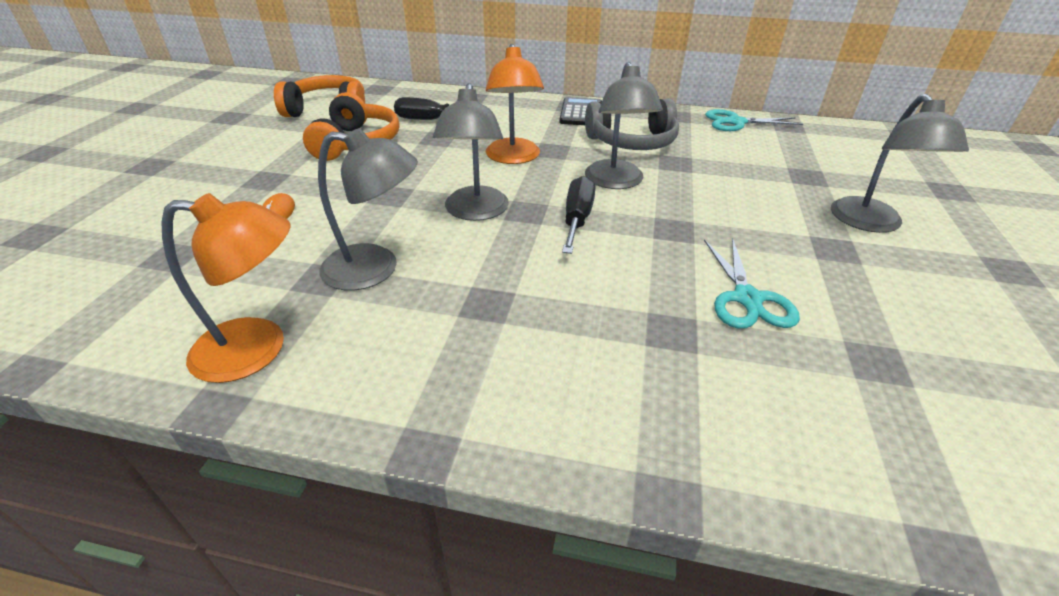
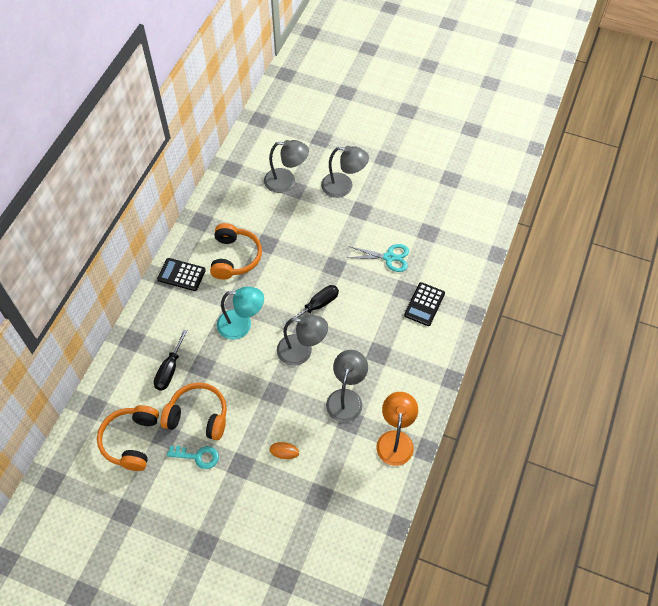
camera: 80 degrees left, 20 degrees up
orange lamp [486,44,544,164] -> turquoise lamp [217,286,264,340]
black screwdriver [562,176,596,254] -> black screwdriver turned 120 degrees clockwise [284,285,339,325]
grey lamp [585,62,663,189] -> grey lamp moved to [264,140,309,193]
grey headphones [585,98,679,150] -> orange headphones [210,223,262,280]
turquoise scissors [705,109,803,131] -> none
none -> turquoise key [167,446,219,469]
none -> black calculator [404,282,445,326]

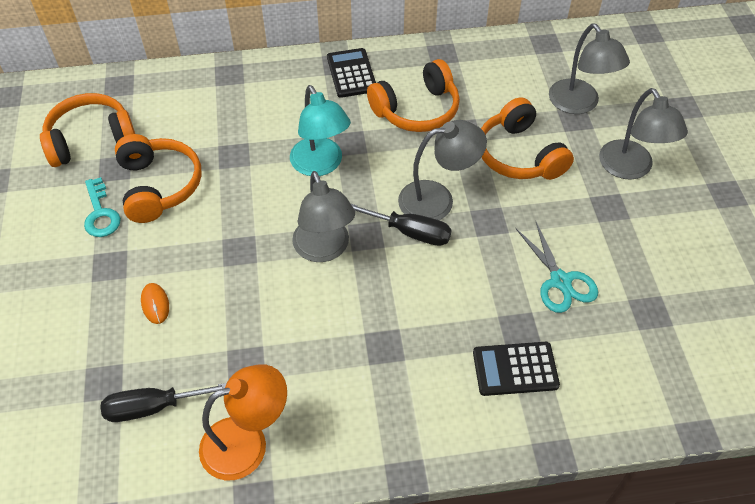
camera: 60 degrees right, 5 degrees down
black screwdriver [154,329,188,390] -> black screwdriver moved to [100,383,227,422]
grey lamp [326,350,368,422] -> grey lamp moved to [398,120,487,220]
none -> orange headphones [481,97,574,180]

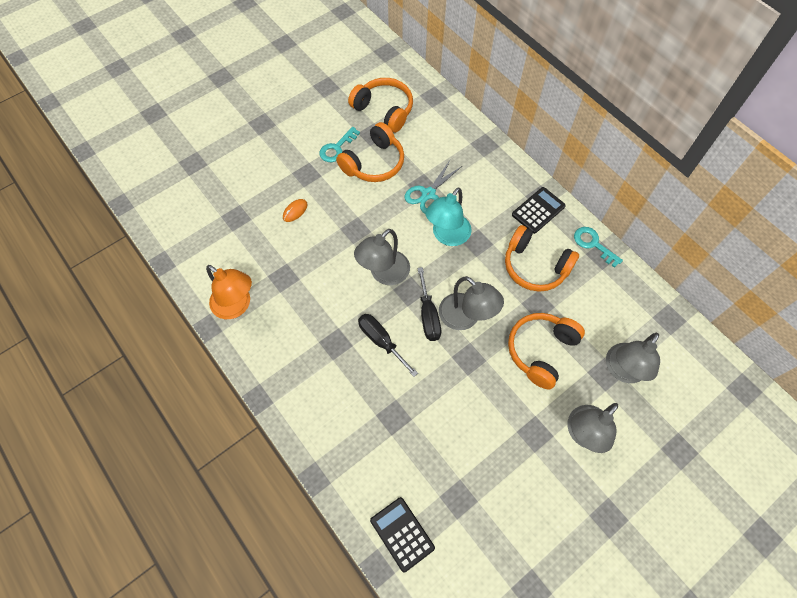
camera: 60 degrees right, 10 degrees up
black screwdriver [100,383,227,422] -> black screwdriver moved to [358,314,418,377]
black calculator [473,342,560,396] -> black calculator moved to [370,497,435,572]
turquoise scissors [515,222,598,313] -> turquoise scissors moved to [405,160,462,213]
none -> turquoise key [574,227,623,268]

